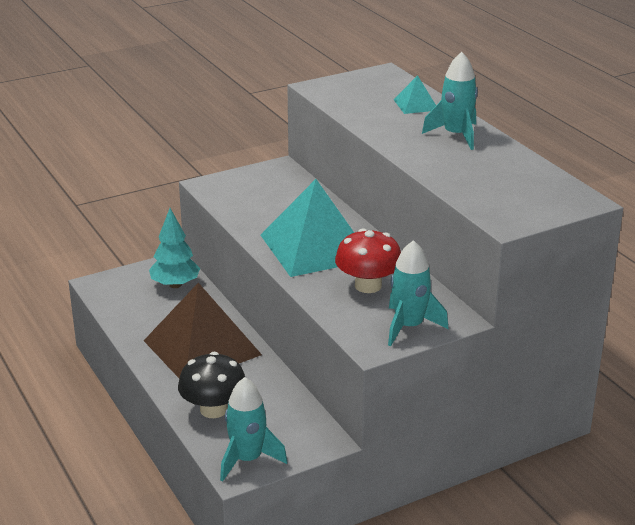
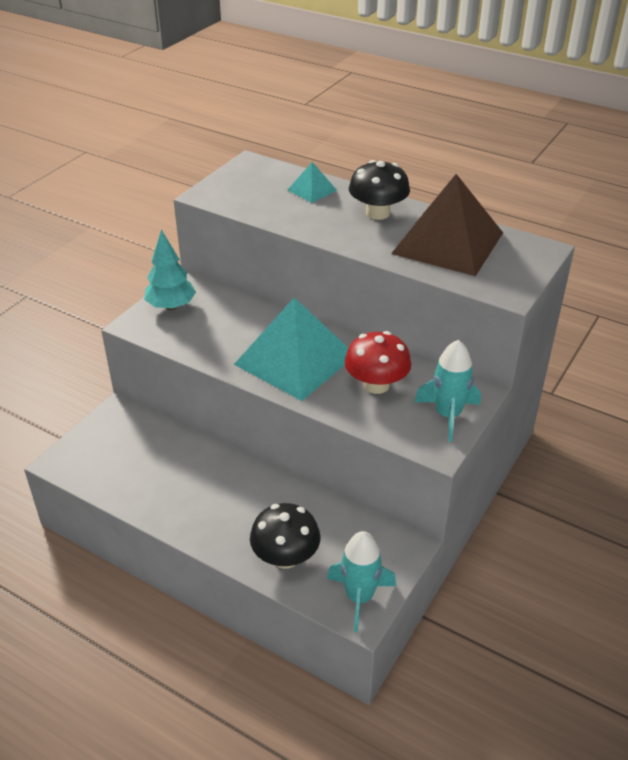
camera: 30 degrees left, 10 degrees up
brown pyramid [144,283,262,378] -> brown pyramid moved to [391,174,503,276]
turquoise tree [149,208,200,288] -> turquoise tree moved to [144,230,196,310]
turquoise rocket [422,52,478,150] -> black mushroom [349,160,410,220]

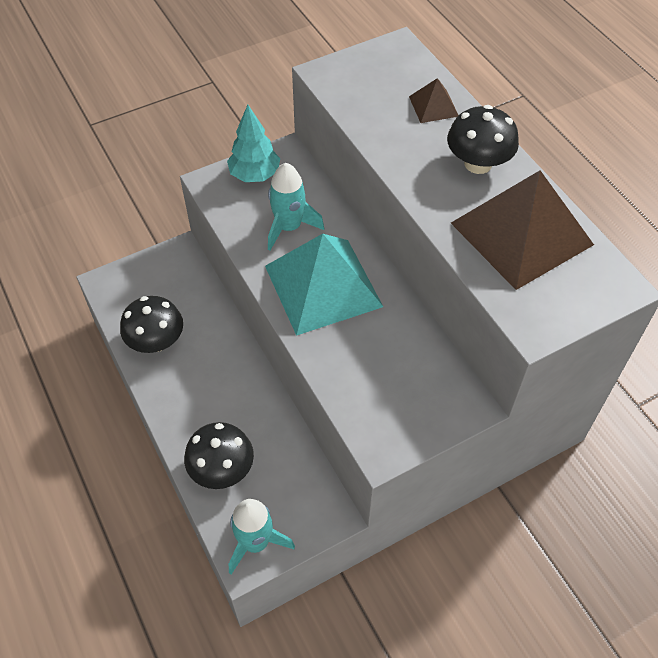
camera: 30 degrees right, 15 degrees up
turquoise pyramid [288,162,337,203] -> brown pyramid [409,78,459,123]
red mushroom [345,331,411,394] -> none
turquoise rocket [414,340,481,442] -> turquoise rocket moved to [268,163,324,251]
none -> black mushroom [120,296,183,353]

